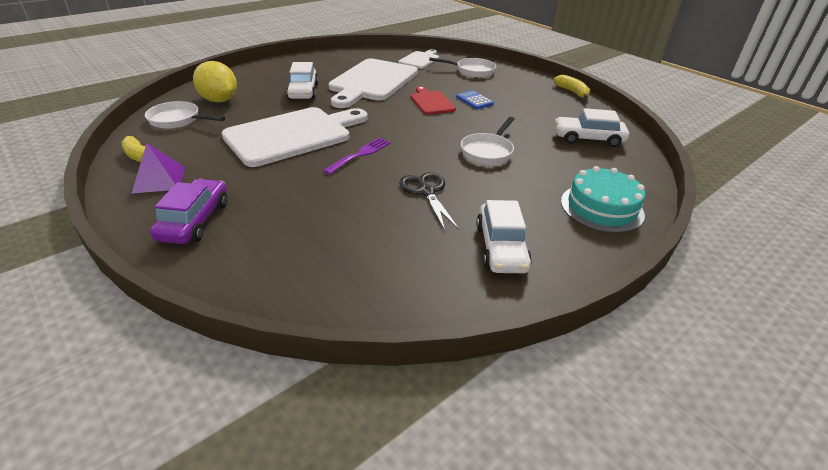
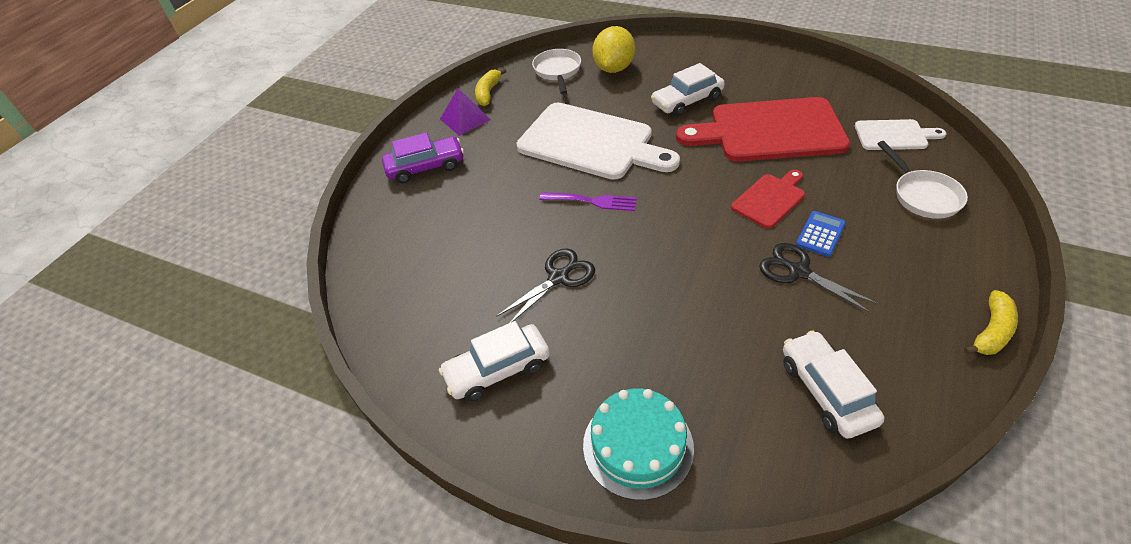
camera: 70 degrees right, 10 degrees up
white cutting board [328,58,418,108] -> red cutting board [676,97,850,162]
white pan [461,117,515,165] -> none
none -> black scissors [759,243,879,314]

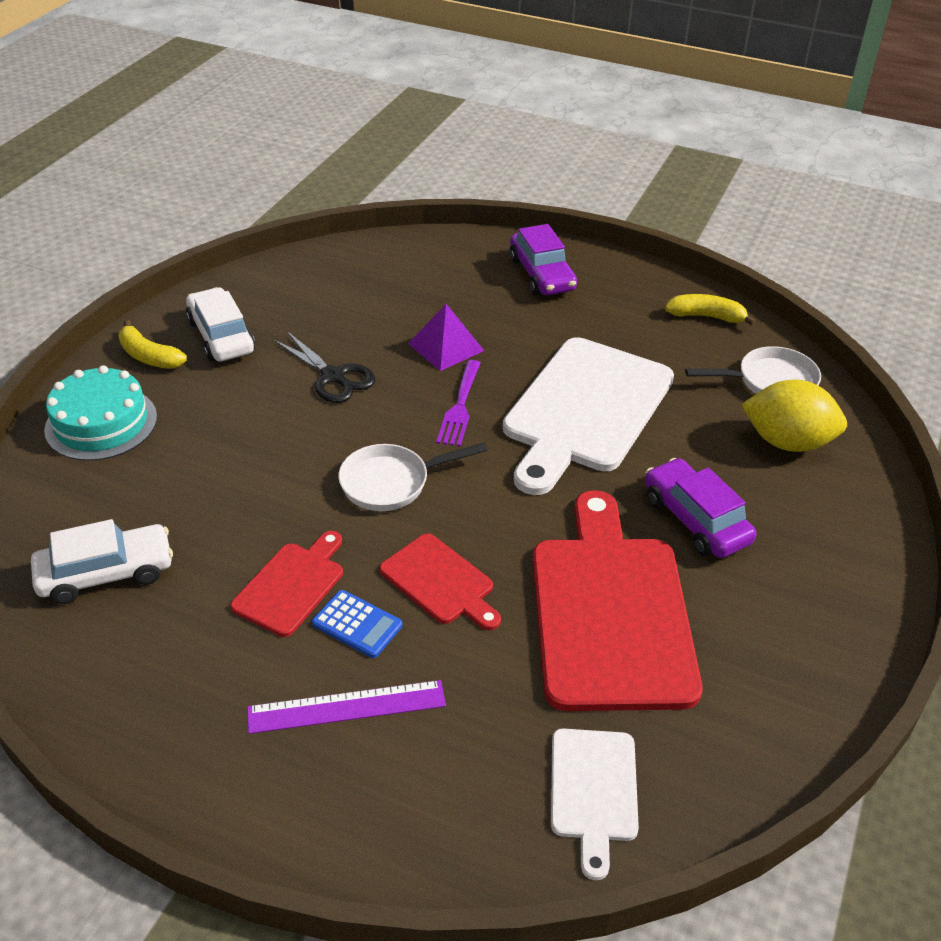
camera: 85 degrees right, 5 degrees down
purple pyramid [440,88,491,136] -> purple pyramid moved to [408,304,484,371]
white car [651,63,725,116] -> purple car [645,458,756,558]
black scissors [759,243,879,314] -> red cutting board [230,531,343,637]
white pan [878,141,968,219] -> white pan moved to [338,442,487,511]
yellow banana [964,290,1018,355] -> yellow banana moved to [118,320,187,369]
none -> purple ruler [247,680,446,734]

